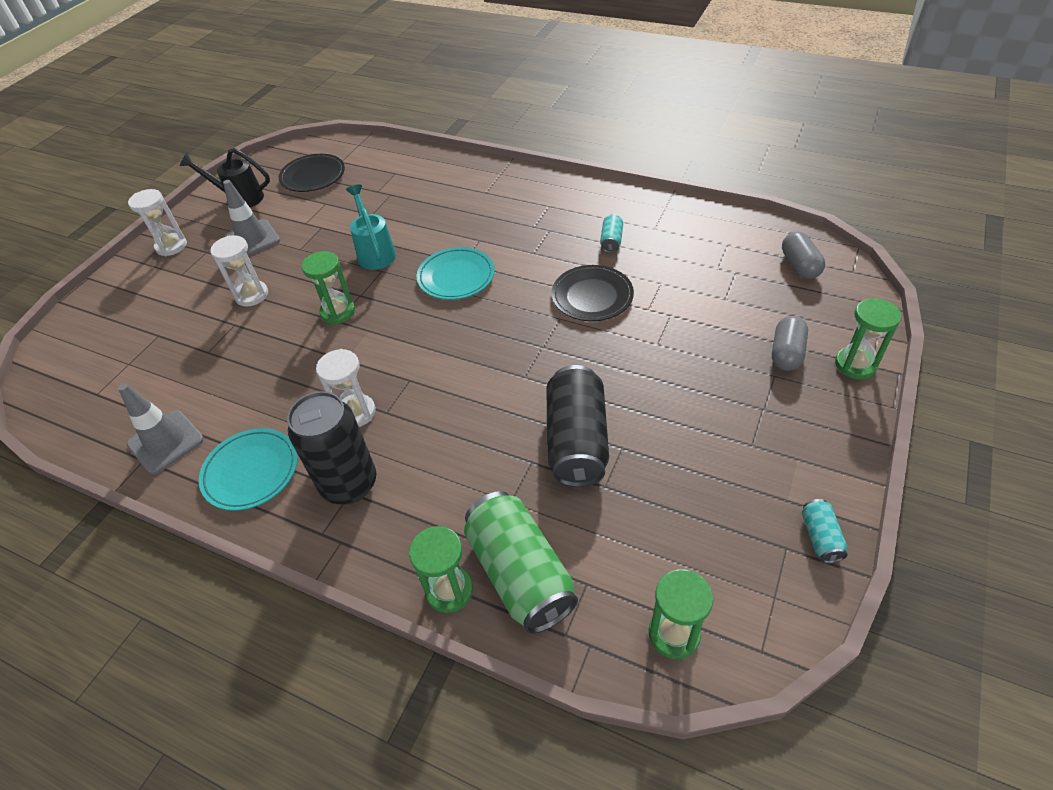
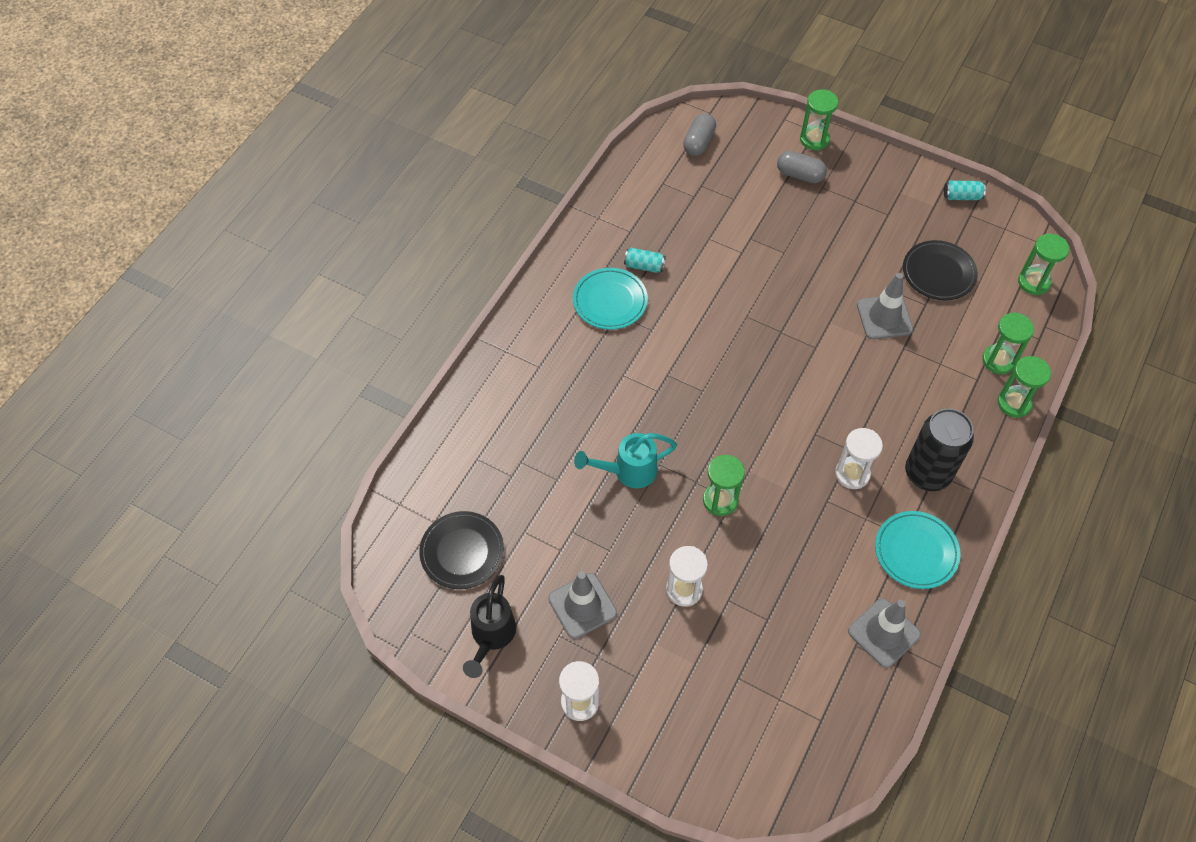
camera: 90 degrees left, 10 degrees up
turquoise plate [417,247,495,300] -> turquoise plate moved to [573,268,648,330]
green can [464,491,578,634] -> green hourglass [982,312,1034,374]
black can [546,365,609,487] -> grey traffic cone [857,273,913,339]
black plate [551,265,634,321] -> black plate moved to [903,240,978,301]
grey capsule [782,231,825,279] -> grey capsule turned 60 degrees counterclockwise [683,113,716,156]

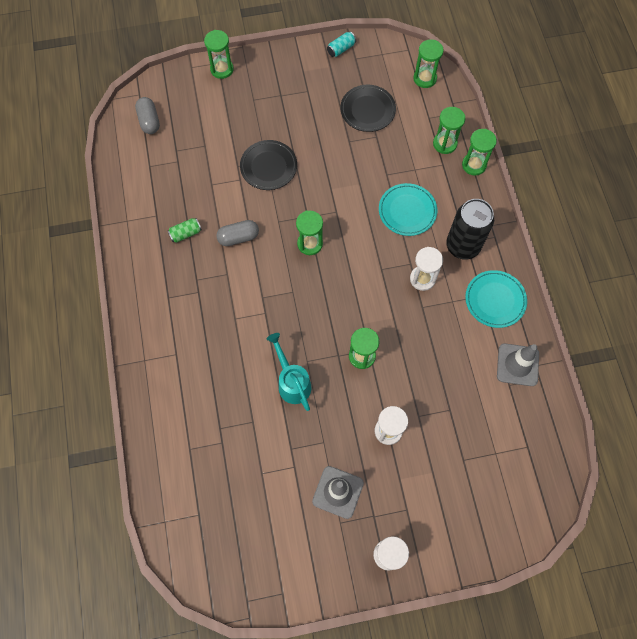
camera: 40 degrees left, 10 degrees up
black plate [419,511,504,589] -> black plate moved to [240,140,297,190]
black watering can [463,575,516,678] -> none
turquoise plate [573,268,648,330] -> turquoise plate moved to [379,183,437,236]
turquoise watering can [574,433,677,488] -> turquoise watering can turned 120 degrees clockwise [267,333,312,411]
turquoise can [624,248,665,273] -> green can [168,218,202,243]
grey capsule [777,151,827,183] -> grey capsule moved to [216,220,259,246]
grey traffic cone [857,273,913,339] -> none
none -> green hourglass [296,211,323,255]

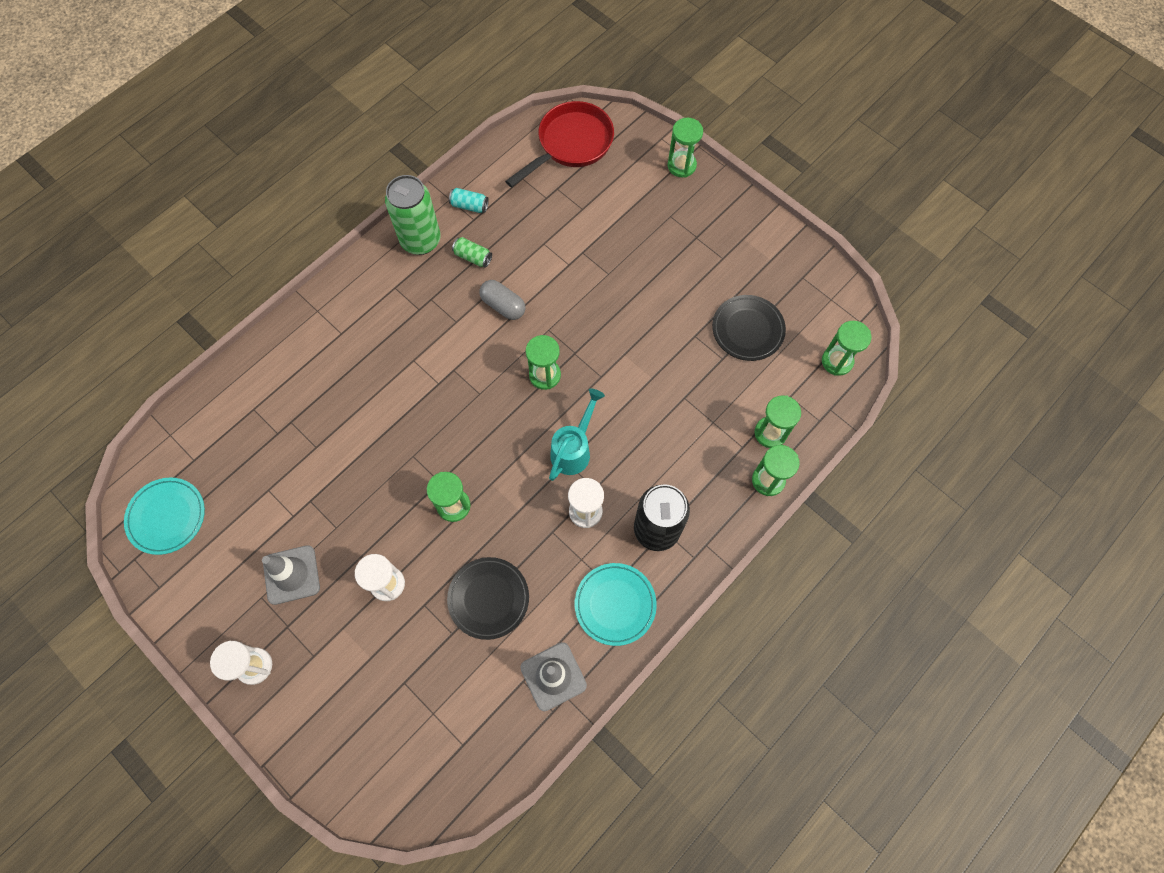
camera: 55 degrees right, 0 degrees up
grey capsule [135,97,160,134] -> red pan [505,101,614,188]
black plate [240,140,297,190] -> black plate moved to [447,557,529,640]
turquoise watering can [267,333,312,411] -> turquoise watering can moved to [549,388,605,481]
turquoise can [327,32,356,57] -> turquoise can moved to [449,188,489,213]
turquoise plate [379,183,437,236] -> turquoise plate moved to [124,478,205,555]
none -> green can [385,175,441,255]

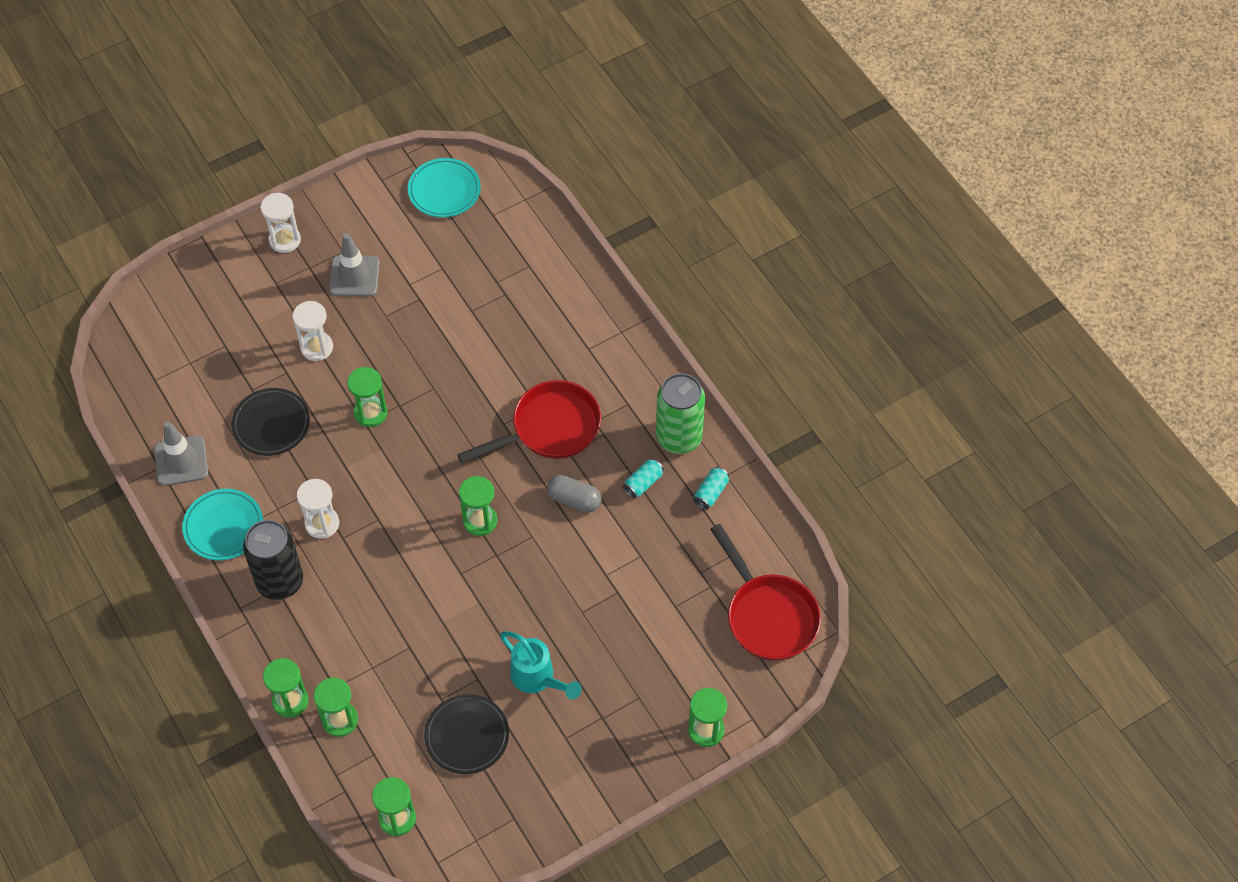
camera: 105 degrees right, 10 degrees down
green can [452,237,492,267] -> turquoise can [623,459,664,499]
grey capsule [479,280,525,320] -> grey capsule turned 60 degrees clockwise [547,475,602,513]
turquoise watering can [549,388,605,481] -> turquoise watering can moved to [500,631,582,700]
none -> red pan [457,380,601,463]

